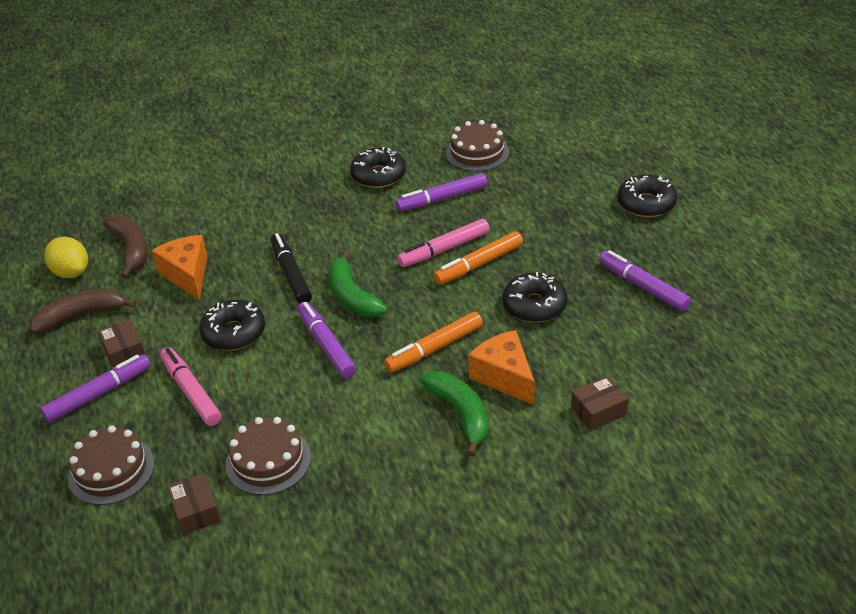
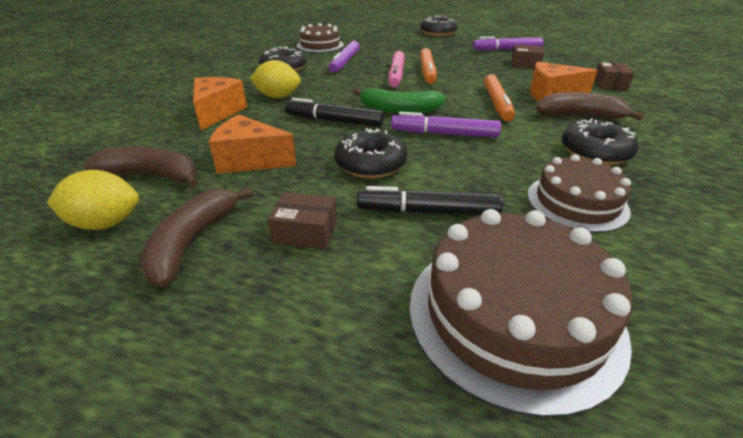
camera: 55 degrees left, 5 degrees down
purple marker [40,354,151,423] -> none
brown cake [68,426,154,505] -> brown cake [409,209,633,418], size x1.60
pink marker [160,347,221,426] -> black marker [357,186,503,215]
brown box [167,473,221,535] -> brown box moved to [511,45,544,69]
green banana [420,371,489,456] -> brown banana [536,92,644,120]
black donut [502,272,567,323] -> black donut moved to [562,118,639,165]
none -> orange cheese [193,77,247,130]
none -> yellow lemon [249,60,301,98]

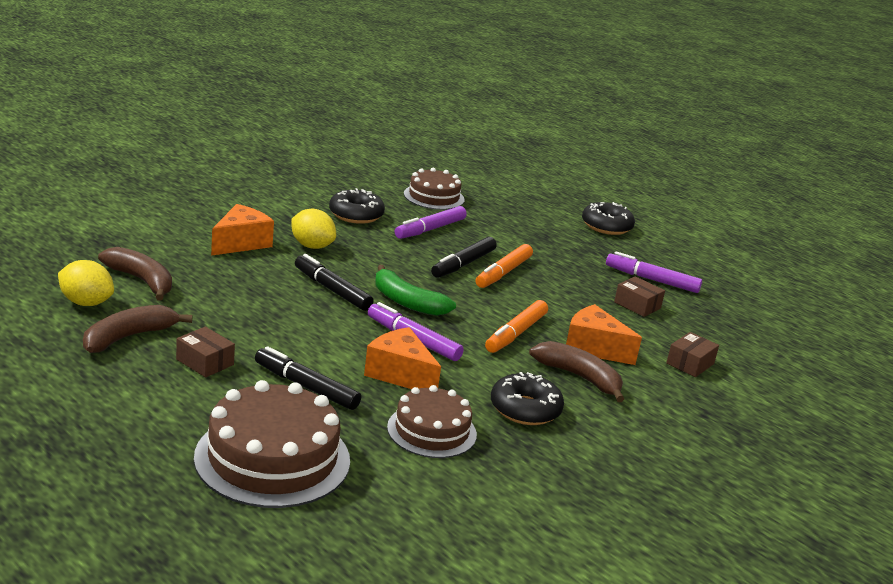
camera: 25 degrees right, 10 degrees down
orange cheese [209,115,297,174] -> orange cheese moved to [364,327,441,389]
black donut [334,128,407,178] -> none
pink marker [388,51,405,87] -> black marker [431,237,497,278]

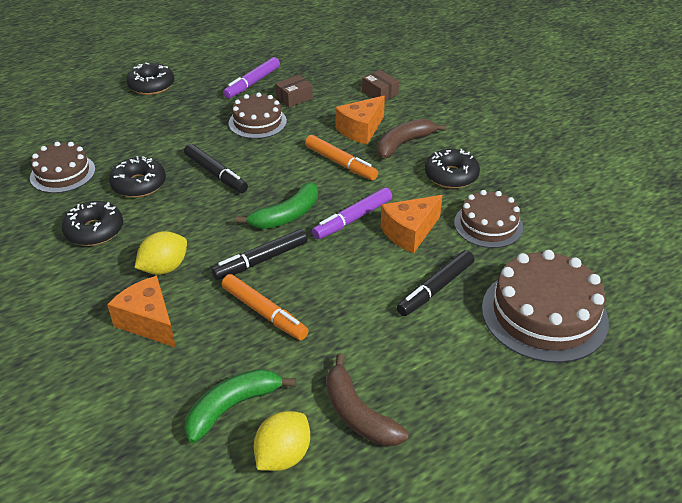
camera: 75 degrees left, 15 degrees up
brown banana [98,247,172,301] -> green banana [184,369,296,443]
brown box [176,327,235,377] -> none
purple marker [395,206,467,239] -> black donut [109,156,166,198]
orange marker [476,244,533,288] -> orange marker moved to [222,274,309,340]
none -> brown cake [228,93,287,139]

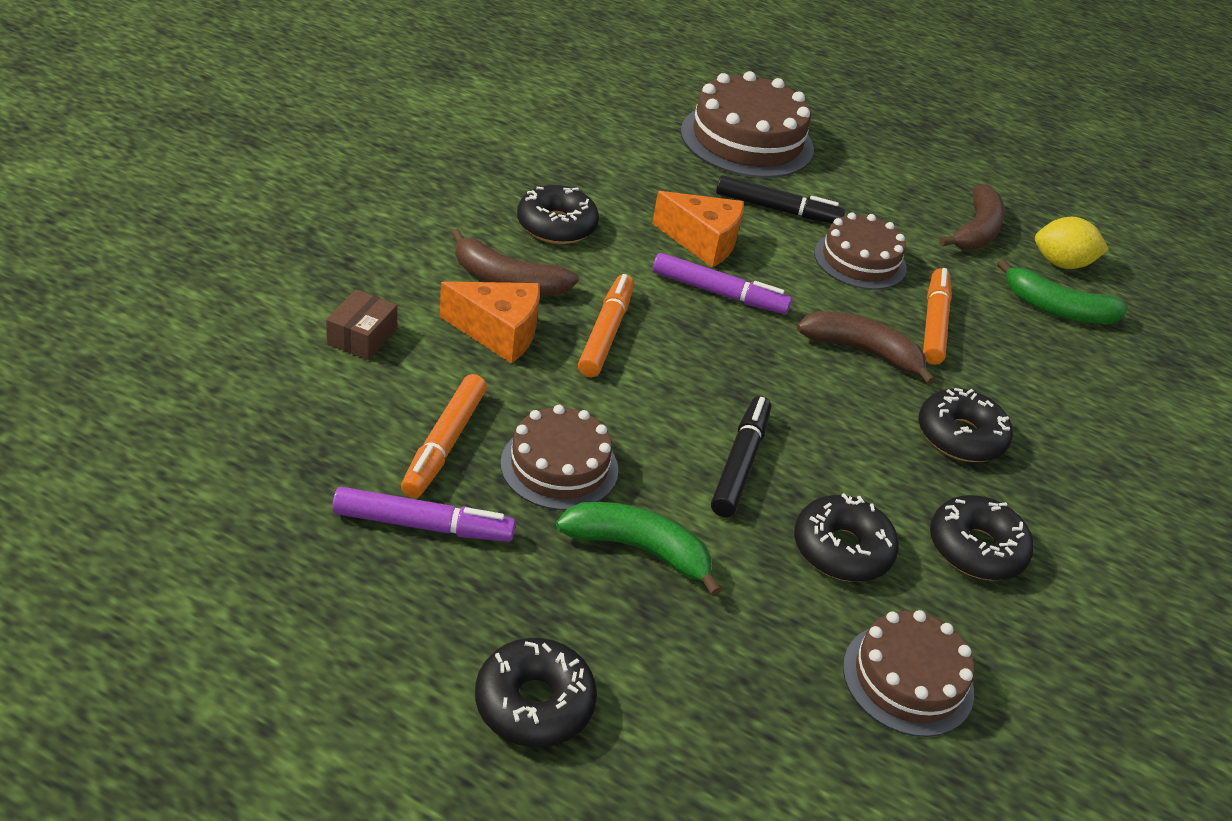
camera: 125 degrees left, 0 degrees up
orange cheese [107,276,176,348] -> none
yellow lemon [135,231,187,275] -> black donut [919,388,1013,462]
black marker [211,229,308,280] -> brown banana [797,311,935,385]
green banana [236,182,318,229] -> green banana moved to [556,502,721,596]
brown box [275,75,313,108] -> orange marker [401,374,487,498]
brown cake [454,190,523,248] -> brown cake moved to [814,212,907,290]

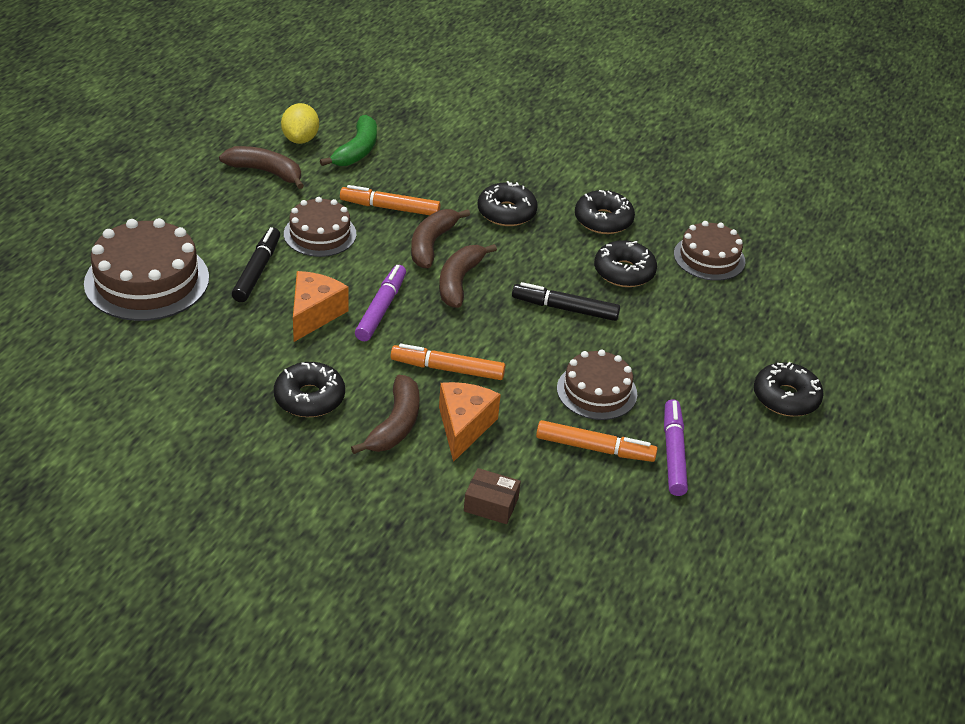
camera: 90 degrees left, 0 degrees up
green banana [556,502,721,596] -> none
none -> brown banana [439,244,497,308]

